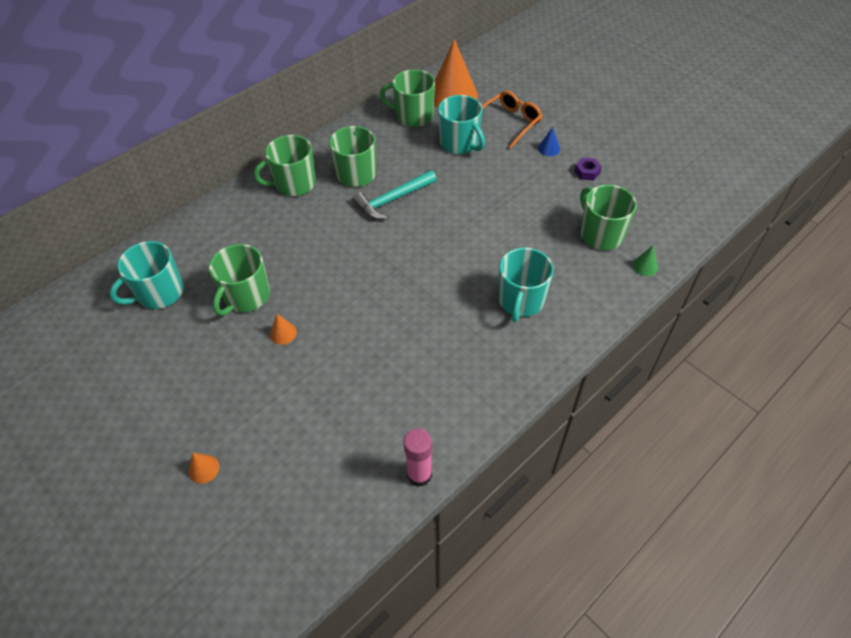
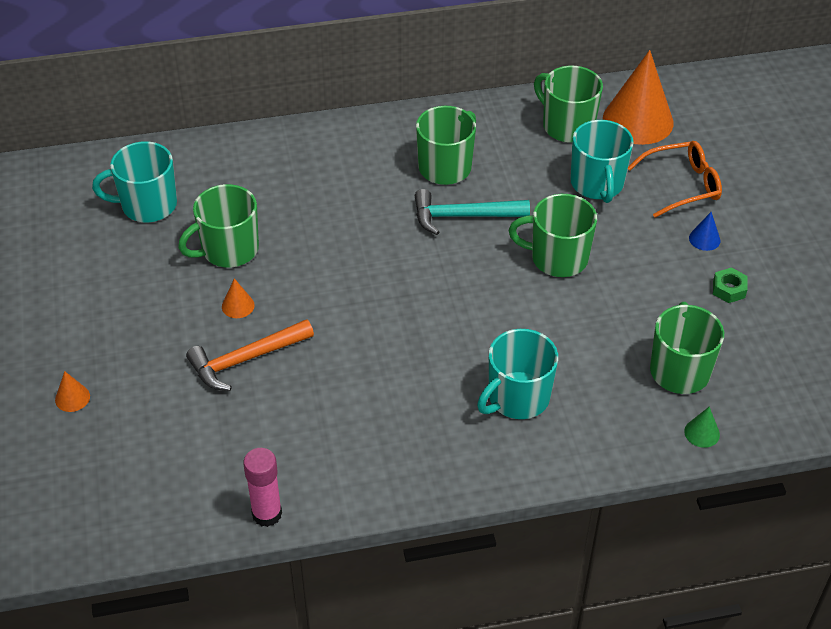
camera: 30 degrees right, 5 degrees down
green mug [254,135,316,196] -> green mug moved to [509,194,597,277]
purple nut [574,158,602,181] -> green nut [713,267,748,303]
none -> orange hammer [186,319,314,391]

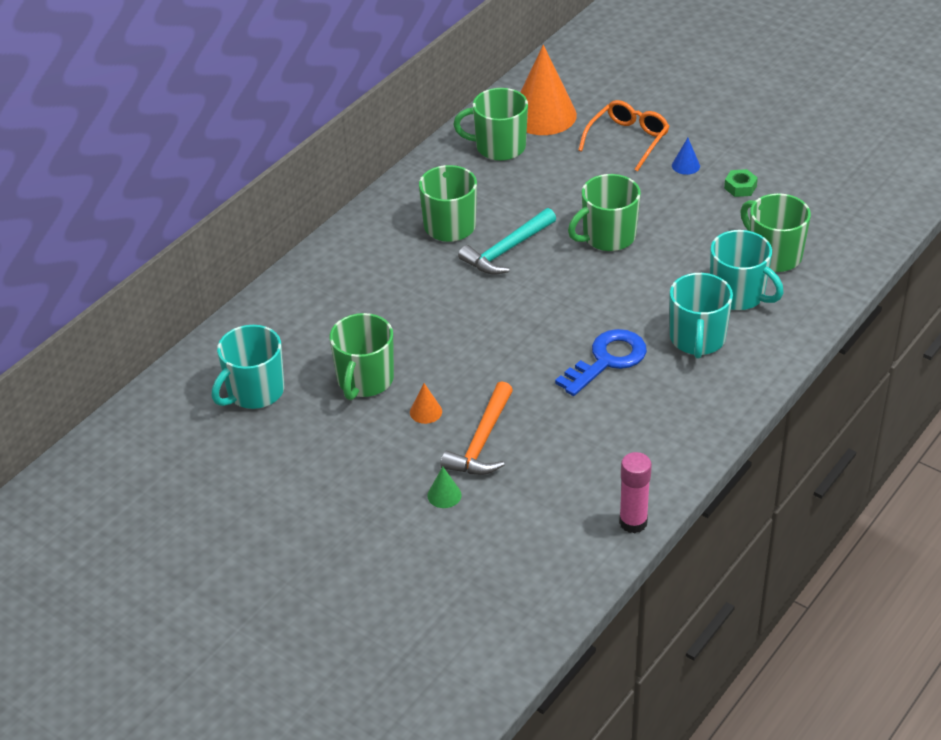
camera: 40 degrees left, 5 degrees down
orange cone [55,371,90,412] -> none
turquoise mug [570,120,634,203] -> turquoise mug moved to [710,230,784,310]
green cone [684,407,720,448] -> green cone moved to [427,466,462,508]
none -> blue key [555,329,647,396]

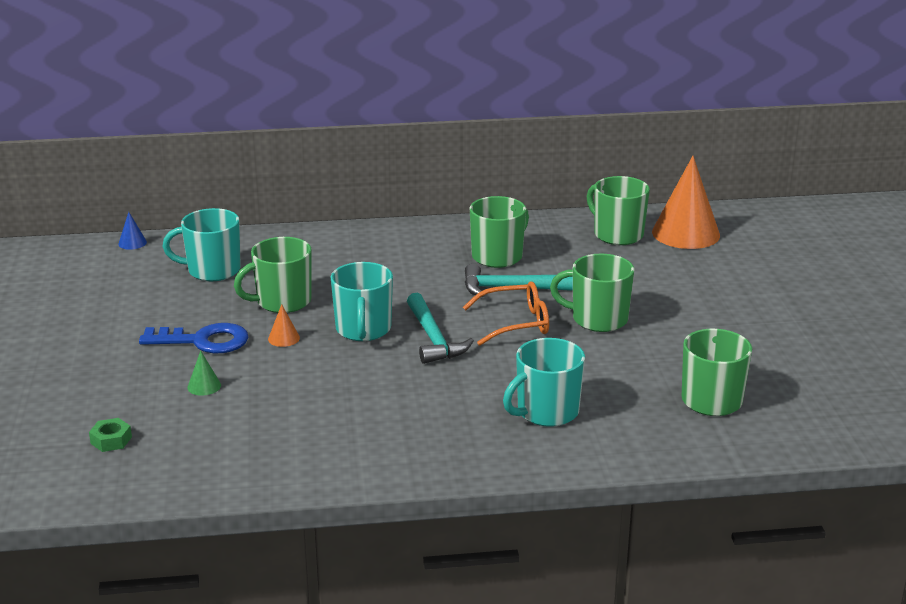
camera: 45 degrees right, 15 degrees down
orange hammer [440,381,513,475] -> none
blue key [555,329,647,396] -> blue key moved to [139,323,248,353]
orange glasses [578,100,670,172] -> orange glasses moved to [463,281,549,346]
pink glue stick [619,452,652,533] -> none
blue cone [672,138,700,175] -> blue cone moved to [118,212,147,250]
turquoise mug [710,230,784,310] -> turquoise mug moved to [330,262,393,341]
green nut [724,169,758,197] -> green nut moved to [89,418,132,452]
none -> turquoise hammer [407,293,474,364]

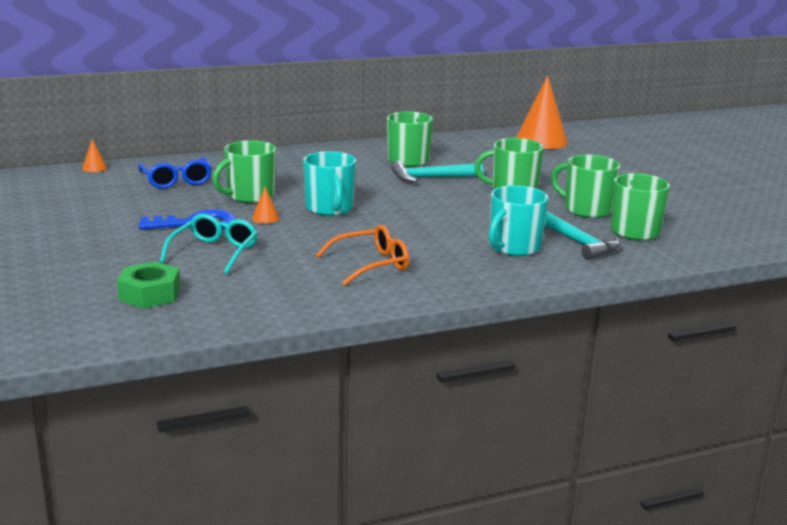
camera: 15 degrees left, 5 degrees down
green nut [89,418,132,452] -> green nut [117,261,180,308], size x1.68
blue cone [118,212,147,250] -> orange cone [82,139,108,172]
turquoise mug [162,208,241,281] -> blue glasses [138,157,212,189]
green cone [187,350,221,396] -> turquoise glasses [160,214,258,275]
turquoise hammer [407,293,474,364] -> turquoise hammer moved to [545,211,621,260]
orange glasses [463,281,549,346] -> orange glasses moved to [316,225,409,285]
green mug [587,176,650,245] -> green mug moved to [551,155,620,218]

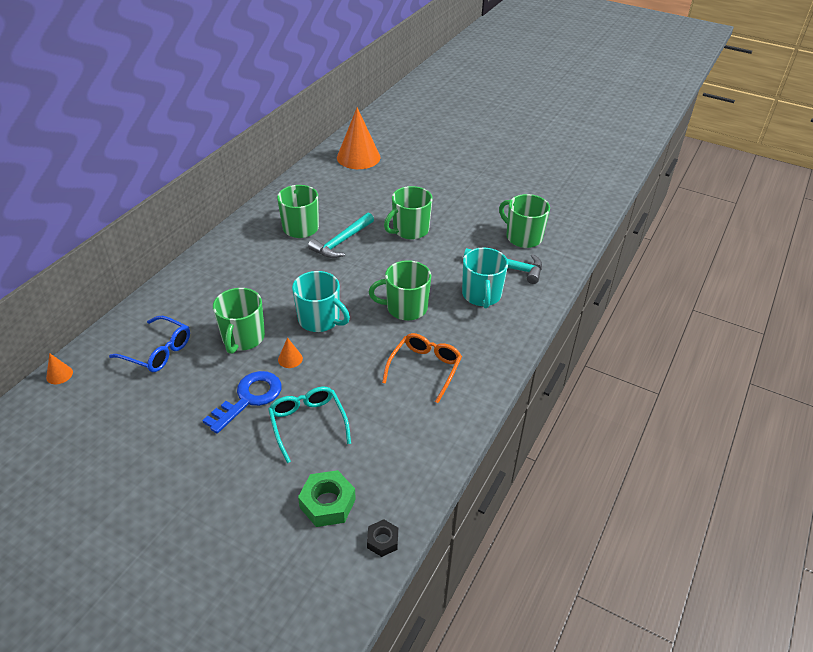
camera: 40 degrees left, 20 degrees up
green mug [551,155,620,218] -> green mug moved to [369,260,431,321]
none -> black nut [367,519,398,557]

